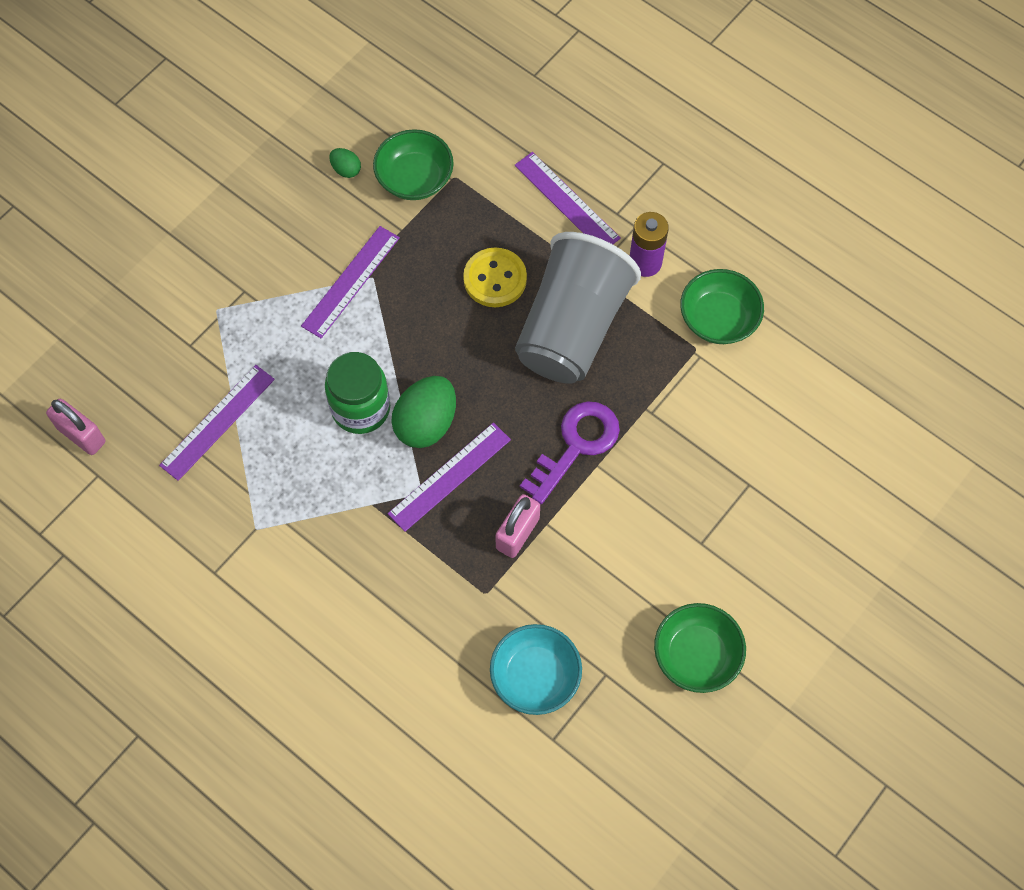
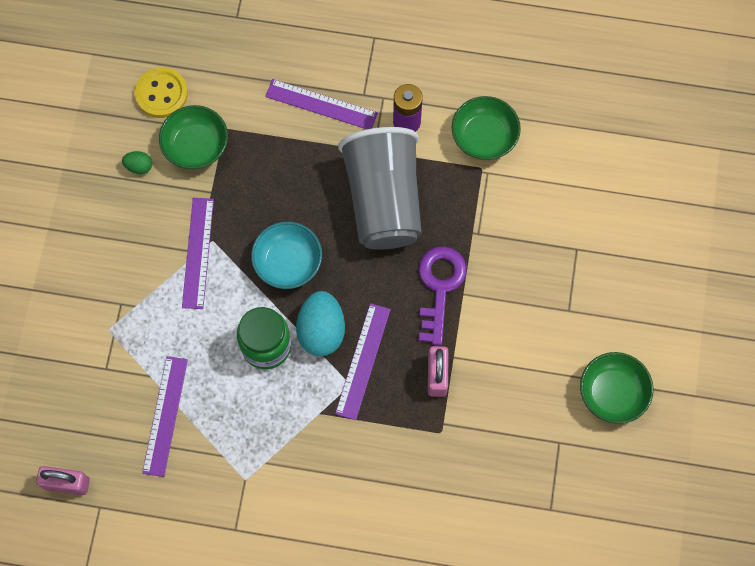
camera: 30 degrees left, 5 degrees up
green egg [391,376,456,448] -> turquoise egg [296,291,345,356]
yellow button [463,247,527,307] -> yellow button moved to [135,68,188,118]
turquoise bowl [490,624,582,715] -> turquoise bowl moved to [251,222,322,289]

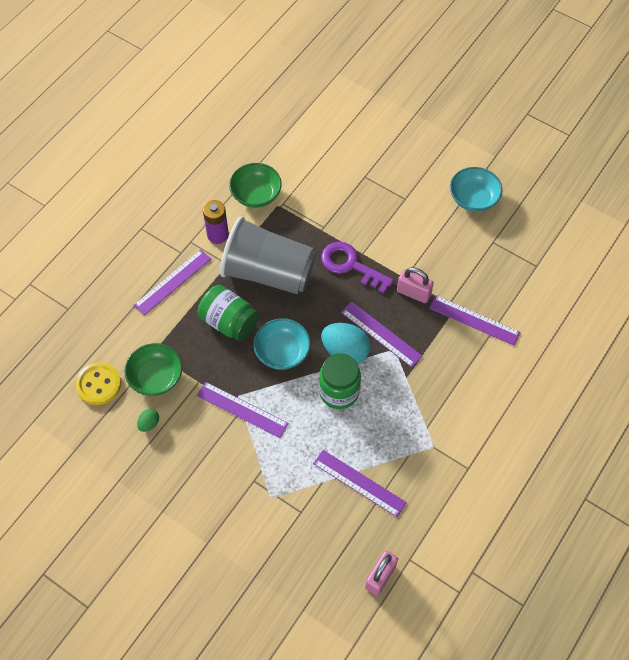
camera: 65 degrees left, 10 degrees down
green bowl [580,352,654,424] -> turquoise bowl [450,167,502,212]
none -> green jar [198,285,259,341]
none -> purple ruler [429,295,521,346]

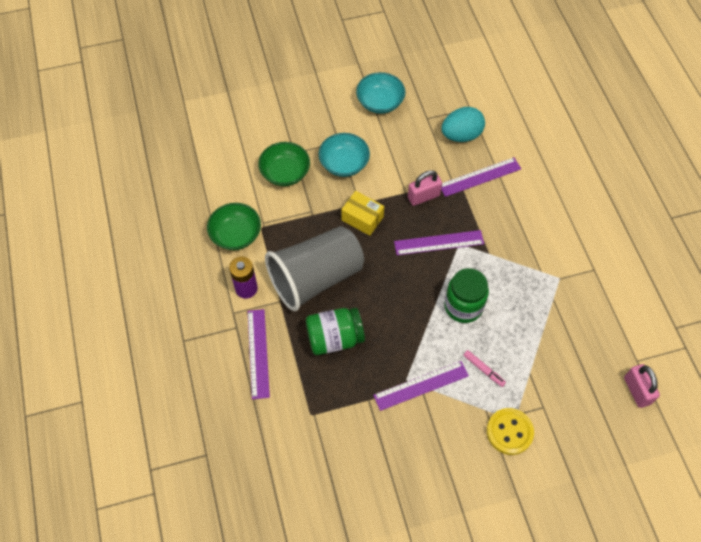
camera: 50 degrees left, 0 degrees up
yellow button [75,362,121,405] -> yellow button moved to [487,408,534,455]
green bowl [124,343,182,396] -> green bowl moved to [258,142,310,186]
green egg [137,409,159,432] -> none
turquoise bowl [254,318,310,370] -> turquoise bowl moved to [318,133,370,177]
purple ruler [313,450,407,517] -> none
purple key [321,242,394,294] -> yellow box [341,191,384,236]
turquoise egg [321,323,371,363] -> turquoise egg moved to [442,107,485,142]
none -> pink marker [463,350,506,387]

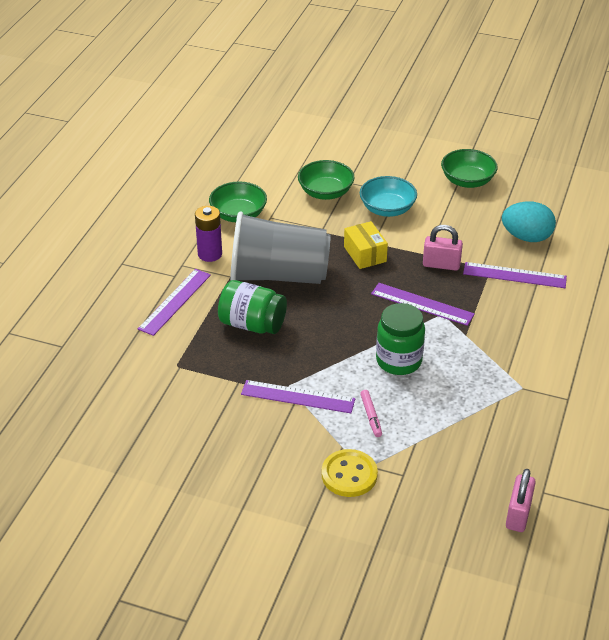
camera: 35 degrees right, 20 degrees down
turquoise bowl [356,72,406,114] -> green bowl [441,149,498,188]

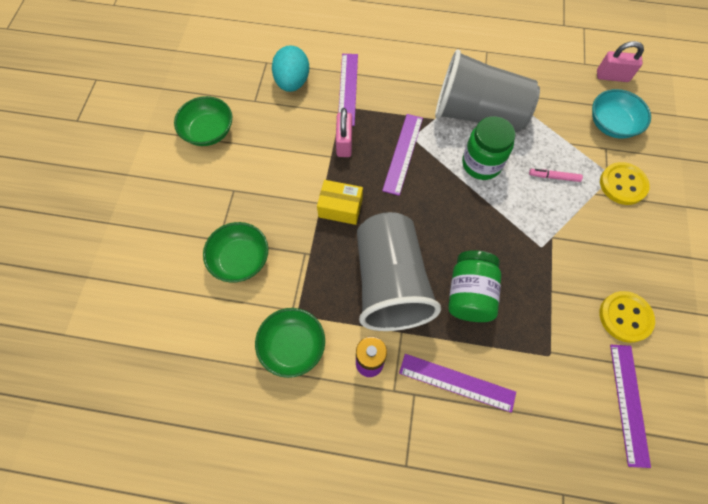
camera: 100 degrees left, 25 degrees up
purple ruler [241,380,355,413] -> purple ruler moved to [610,345,651,468]
yellow box [344,221,388,269] -> yellow box turned 45 degrees clockwise [317,180,363,225]
turquoise bowl [360,176,417,217] -> turquoise bowl moved to [592,89,651,139]
pink marker [360,390,382,437] -> pink marker turned 150 degrees counterclockwise [529,169,583,182]
none -> grey cup [435,49,540,132]
none -> yellow button [600,291,655,343]

